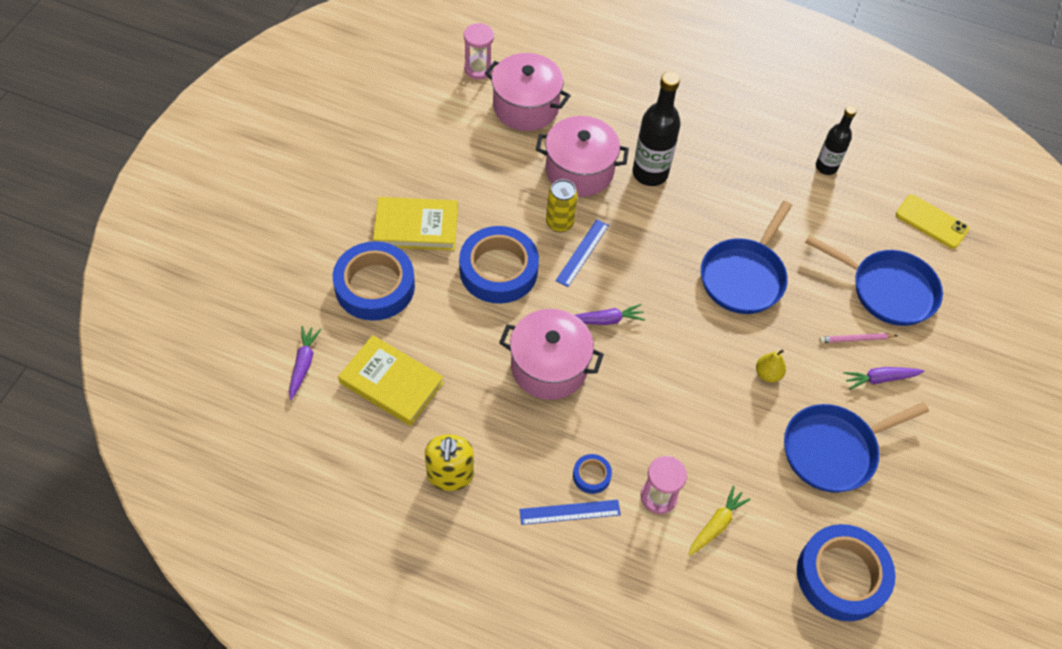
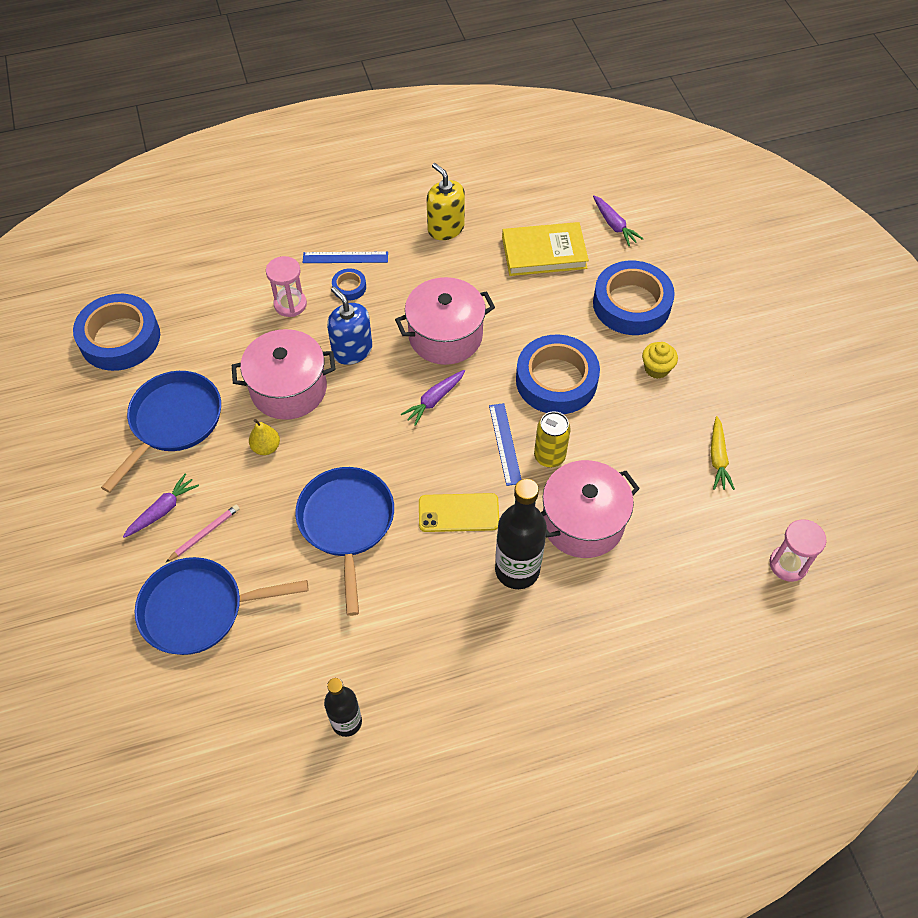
camera: 145 degrees right, 0 degrees up
yellow book [373,197,458,250] -> yellow cupcake [642,342,678,379]
pink pot [485,53,571,131] -> pink pot moved to [232,329,336,420]
blue ruler [519,500,621,525] -> blue ruler turned 45 degrees clockwise [303,252,388,263]
yellow carrot [689,486,751,556] -> yellow carrot moved to [710,416,735,490]
yellow phone [896,195,969,249] -> yellow phone moved to [419,493,499,532]
none -> blue soap dispenser [327,287,372,365]

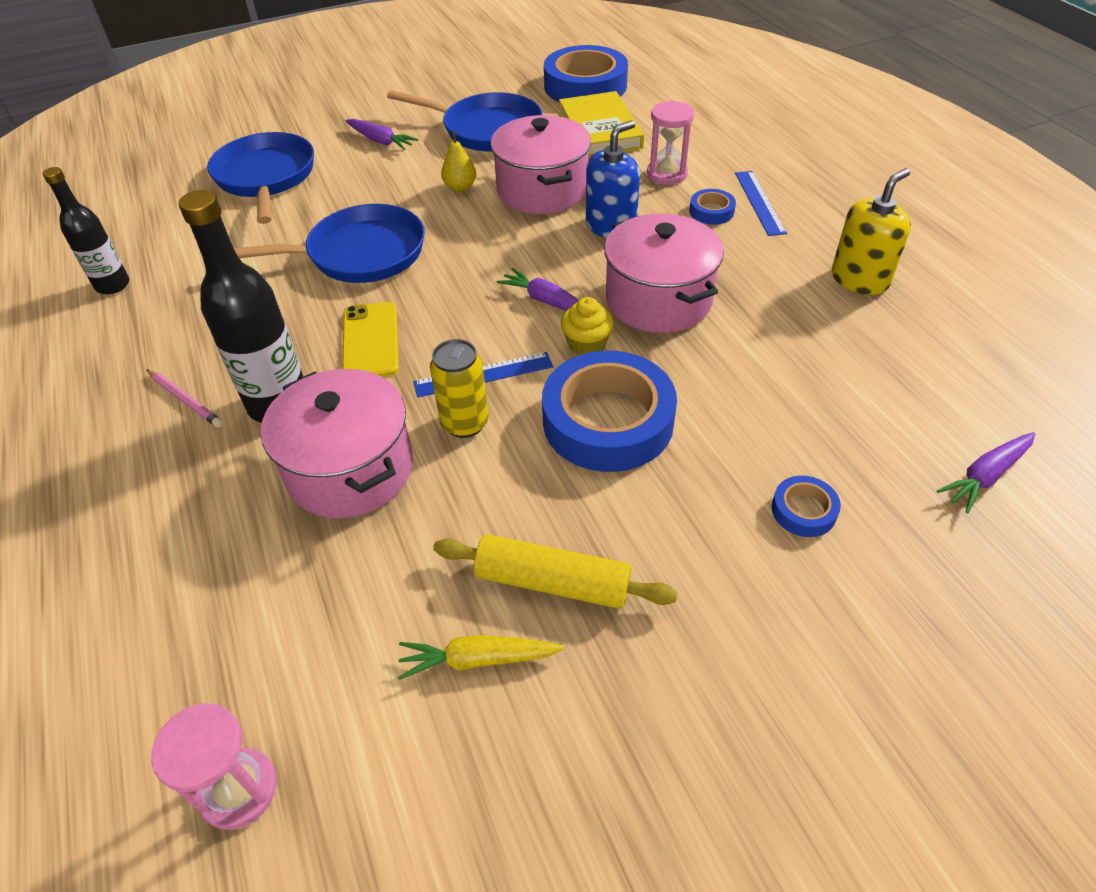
camera: 85 degrees right, 10 degrees down
pink pencil [166,505,240,562] -> pink pencil moved to [146,369,223,428]
yellow book [502,222,589,276] -> yellow book moved to [559,91,644,157]
blue tape [593,261,675,335] -> blue tape [772,476,841,537], size x0.44
yellow cupcake [642,342,678,379] -> yellow cupcake moved to [561,297,614,355]
none -> yellow rolling pin [433,534,678,609]

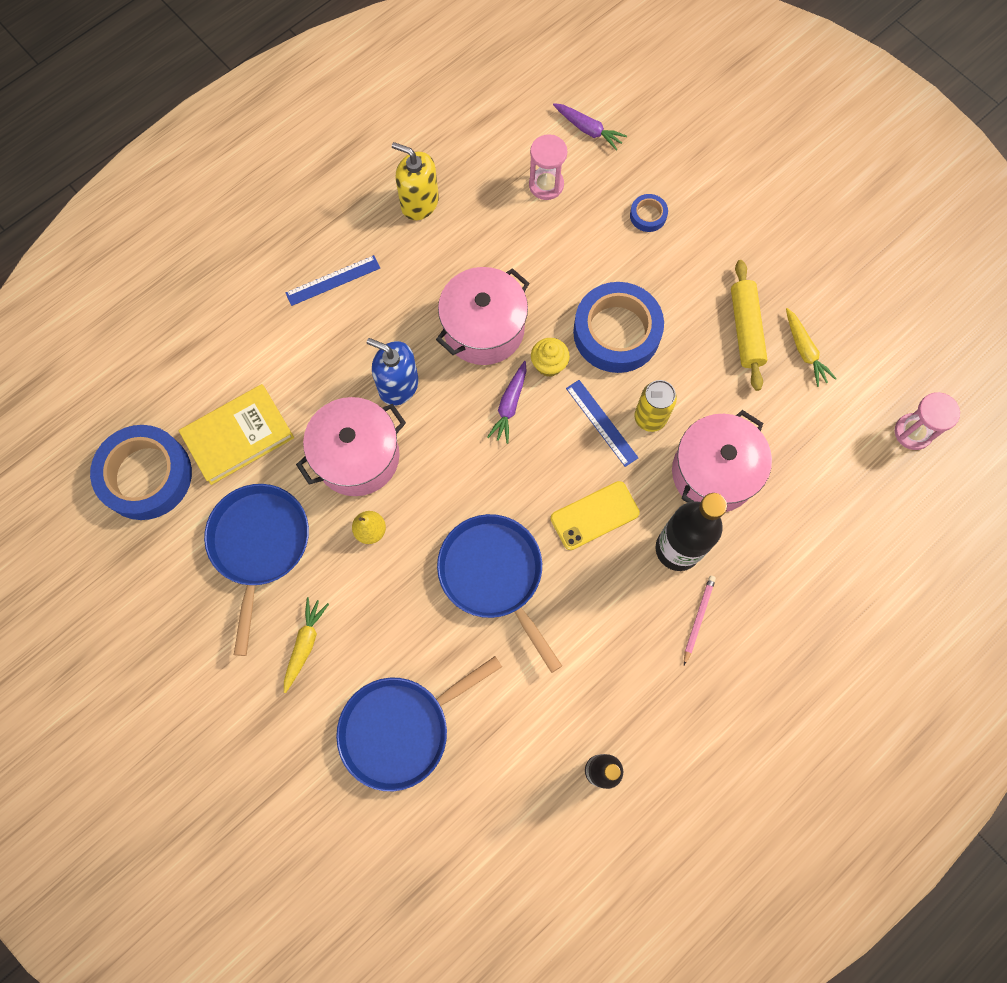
camera: 110 degrees left, 25 degrees up
purple carrot [345,119,419,150] -> yellow carrot [284,597,329,693]
pink hourglass [647,101,695,185] -> pink hourglass moved to [529,134,568,200]
blue tape [689,189,736,225] -> none

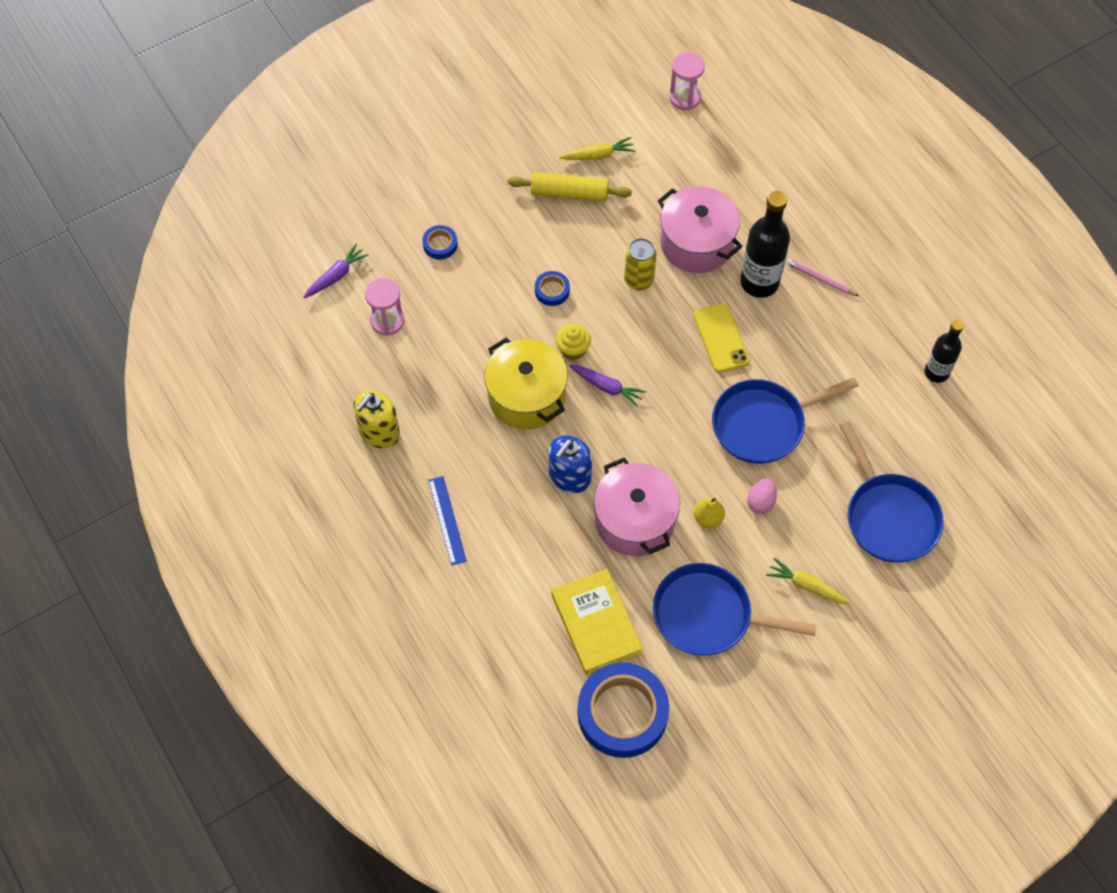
camera: 80 degrees left, 10 degrees down
pink pot [436,267,529,365] -> yellow pot [484,338,568,430]
blue ruler [566,380,639,467] -> none
blue tape [573,282,664,373] -> blue tape [535,271,570,306], size x0.44
none -> pink egg [747,479,777,514]

